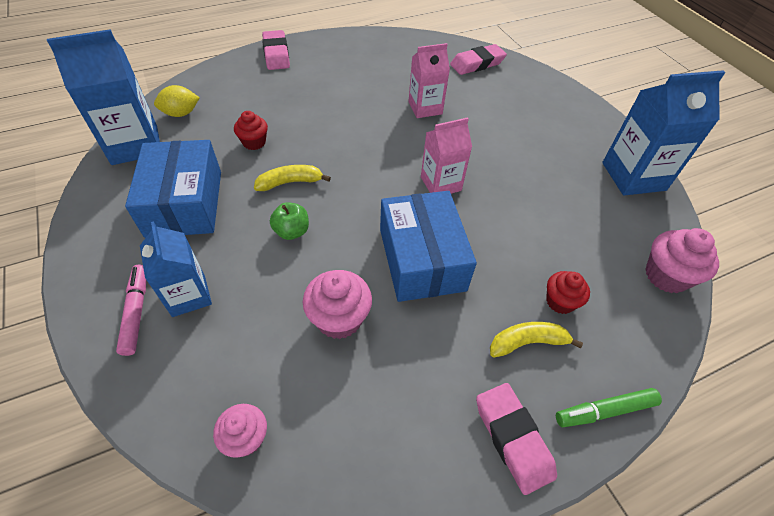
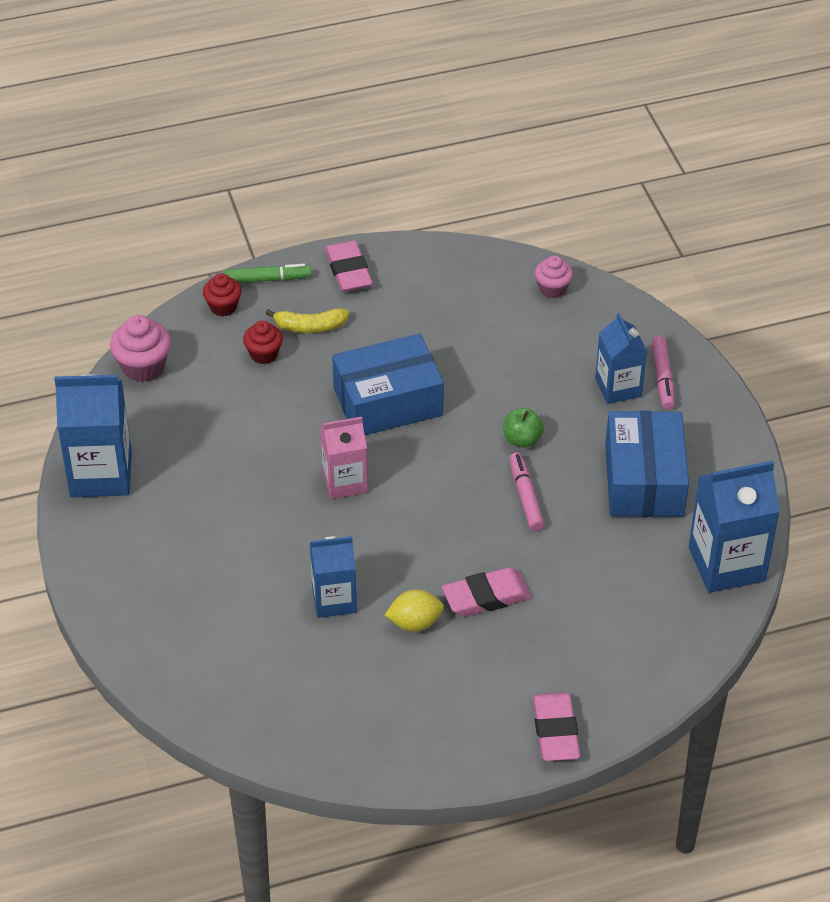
camera: 170 degrees left, 5 degrees down
yellow lemon [154,85,200,117] -> yellow lemon moved to [385,590,444,632]
red cupcake [234,111,268,150] -> red cupcake moved to [203,273,242,316]
yellow banana [254,165,331,191] -> pink marker [509,453,545,531]
pink cupcake [303,270,372,339] -> none
blue box [380,191,477,302] -> blue box turned 75 degrees clockwise [332,334,444,435]
pink carton [408,43,450,118] -> blue carton [310,536,357,618]
pink eraser [450,44,507,75] -> pink eraser moved to [442,568,532,617]

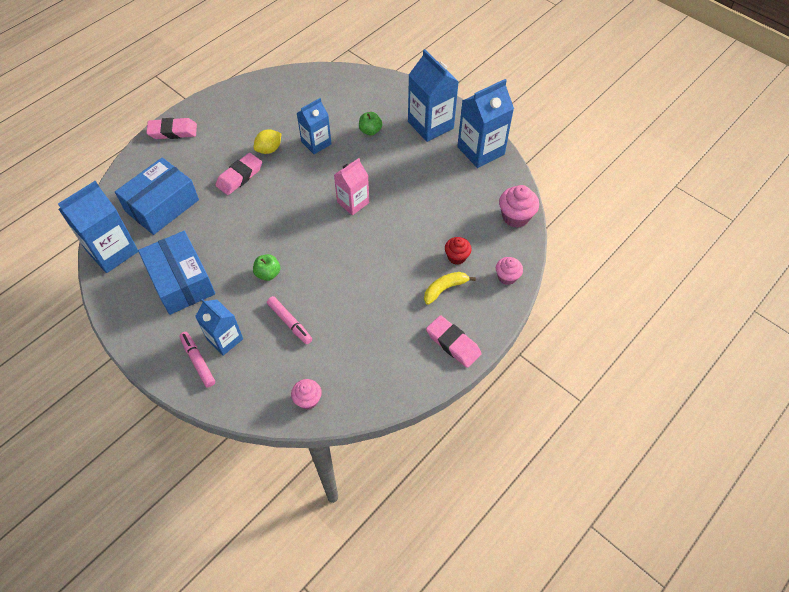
camera: 150 degrees right, 10 degrees up
red cupcake [203,273,242,316] -> pink cupcake [496,257,523,285]
green marker [224,264,311,283] -> none
blue box [332,334,444,435] -> blue box moved to [115,157,199,235]
pink marker [509,453,545,531] -> pink marker moved to [267,296,312,344]
pink eraser [532,692,581,761] -> pink eraser turned 60 degrees counterclockwise [146,118,197,139]
none -> green apple [359,112,382,136]
none -> blue carton [408,49,459,142]

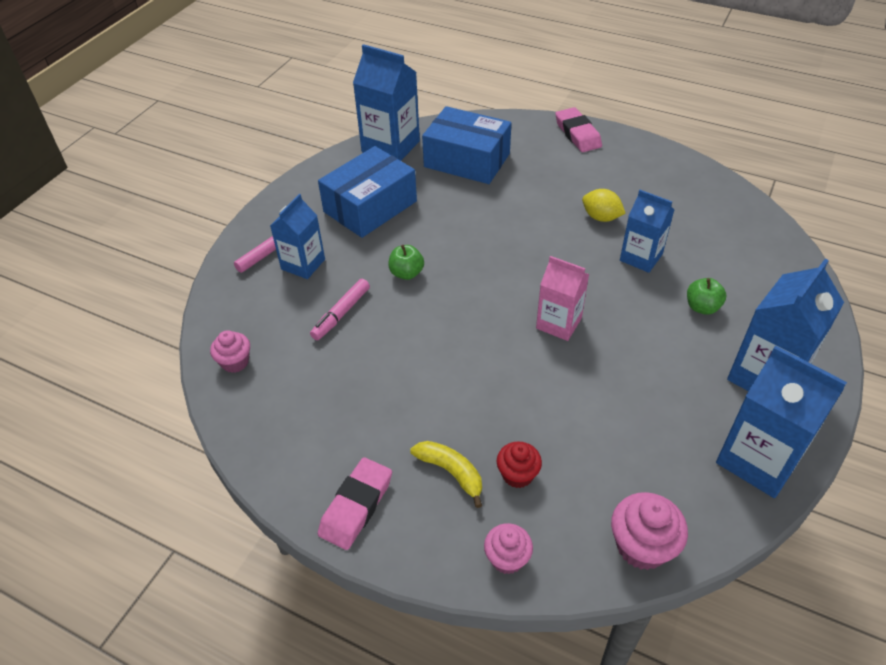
camera: 75 degrees right, 10 degrees down
pink eraser [215,153,262,195] -> none

